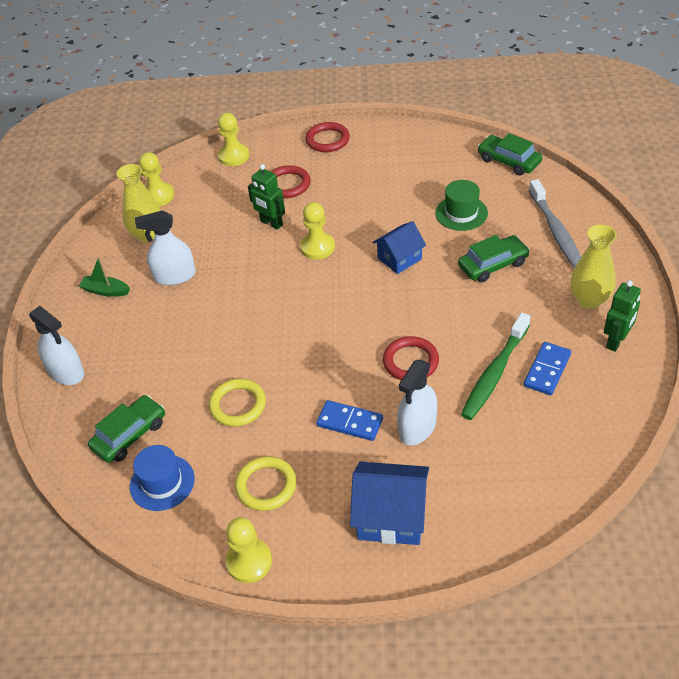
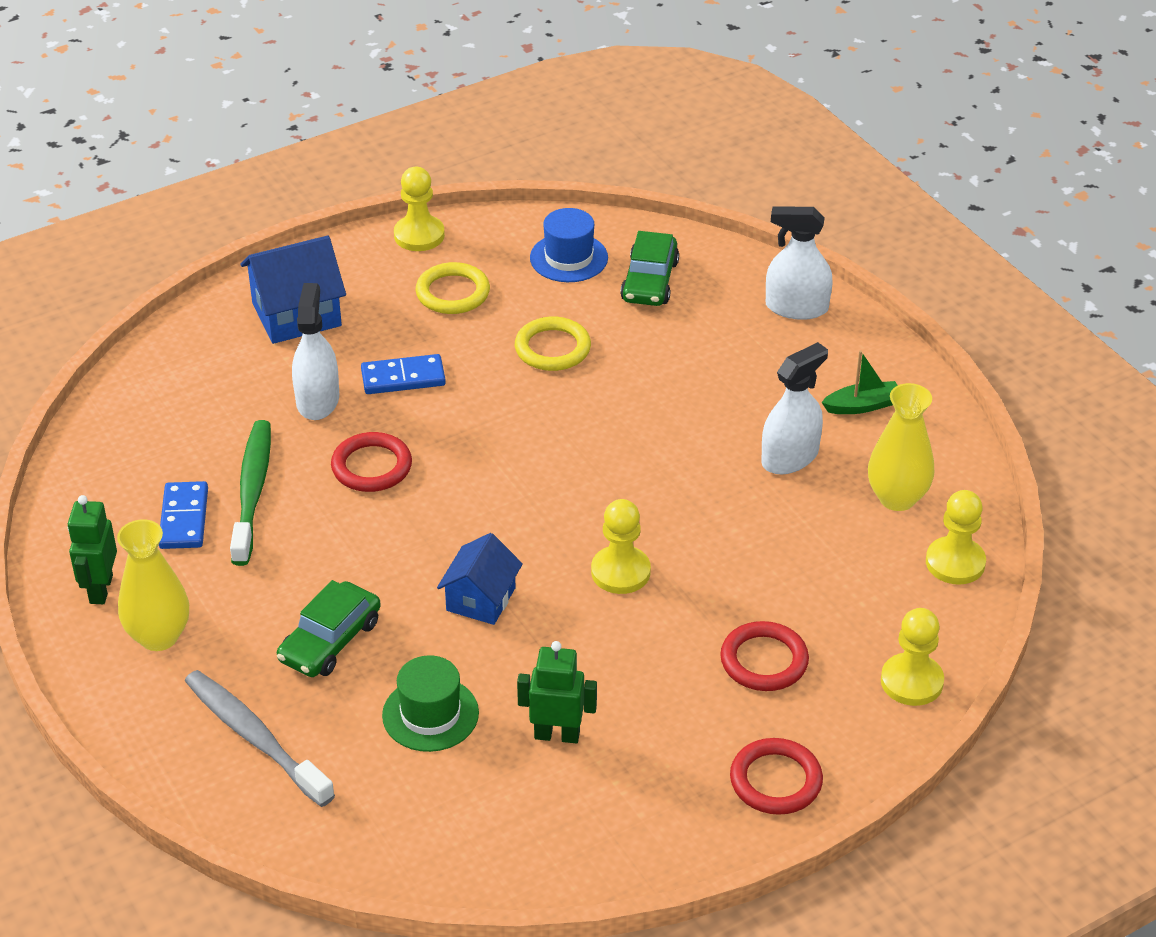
camera: 145 degrees right, 5 degrees down
green robot [248,164,285,230] -> green robot moved to [517,641,597,744]
green car [477,133,542,176] -> none

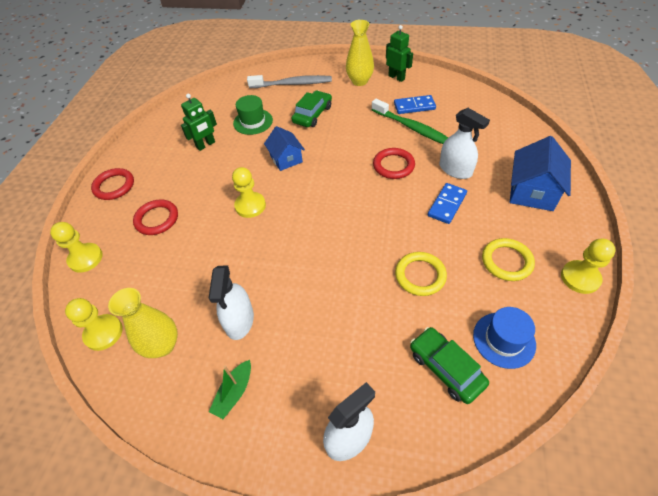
camera: 135 degrees right, 10 degrees up
blue domino [159,481,208,549] -> blue domino turned 45 degrees counterclockwise [394,95,436,114]
green car [277,580,381,677] -> green car turned 45 degrees clockwise [291,91,332,127]

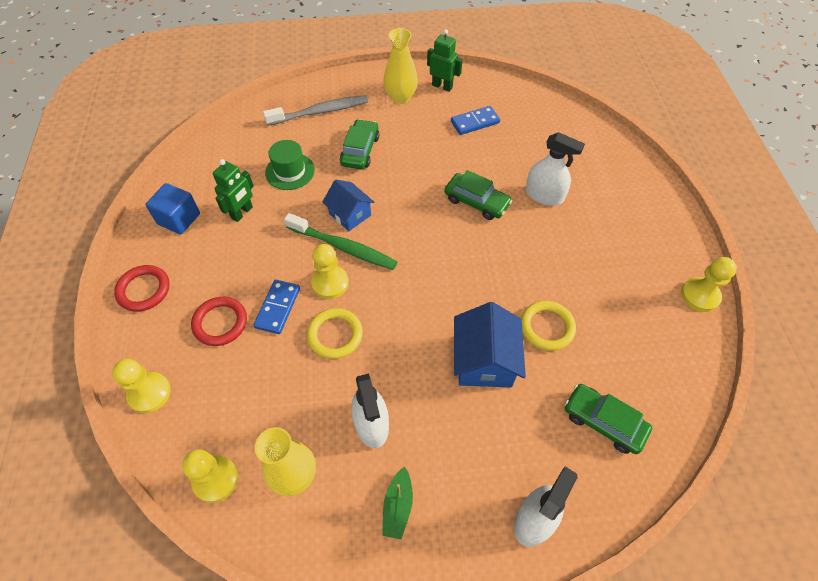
camera: 20 degrees left, 5 degrees up
green toothbrush [371,99,448,144] -> green toothbrush moved to [284,213,397,270]
red ring [373,148,415,179] -> green car [445,170,512,220]
blue domino [428,183,467,224] -> blue domino moved to [253,280,300,334]
blue hat [473,307,536,369] -> none
yellow ring [482,238,535,281] -> yellow ring moved to [307,308,363,359]
blue house [510,136,571,211] -> blue house moved to [454,302,526,387]
none -> blue cube [145,183,200,234]

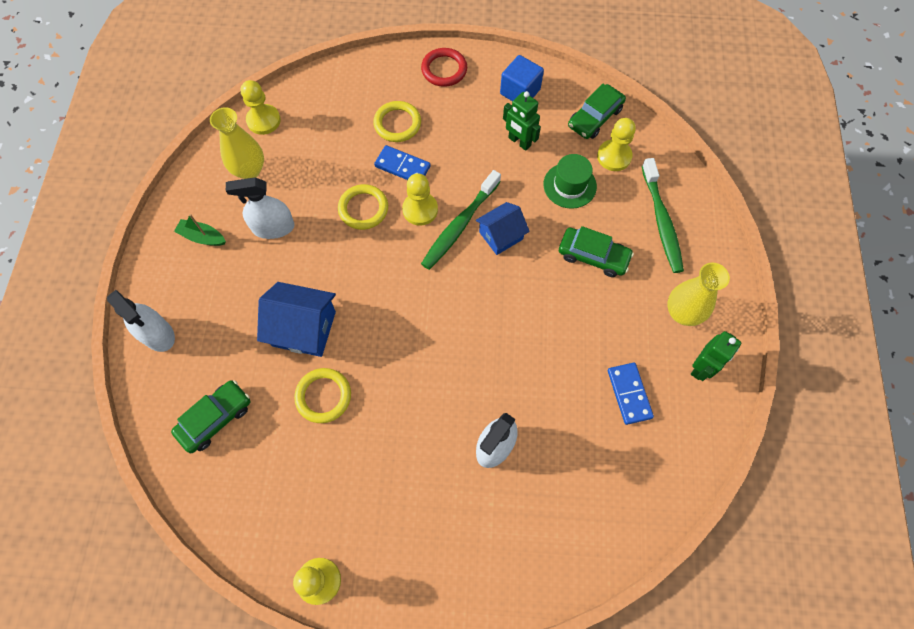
camera: 100 degrees right, 10 degrees up
yellow pawn [112,359,171,413] -> yellow pawn moved to [597,118,636,171]
red ring [191,297,247,346] -> yellow ring [373,101,421,142]
grey toothbrush [263,95,368,126] -> green toothbrush [642,158,684,273]
green car [445,170,512,220] -> green car moved to [568,84,626,139]

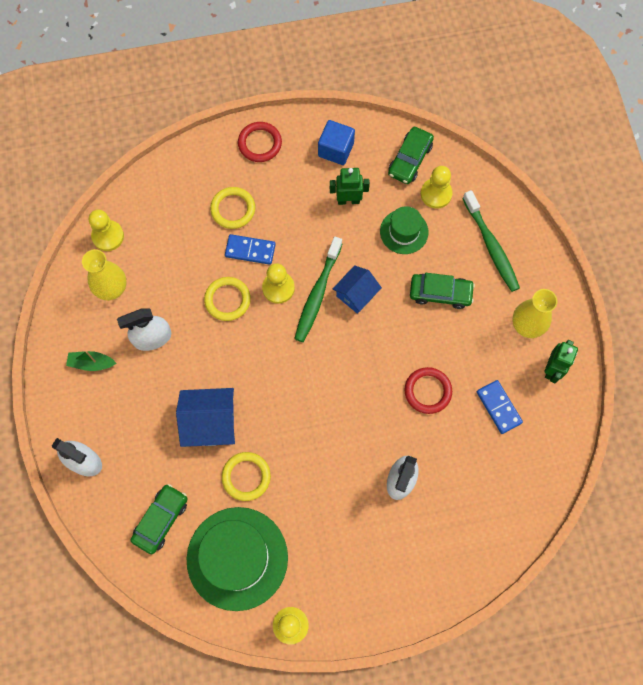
camera: 15 degrees left, 5 degrees up
green robot [503,91,541,151] -> green robot turned 150 degrees clockwise [330,168,370,205]
none -> green hat [187,507,288,611]
none -> red ring [405,367,452,414]

